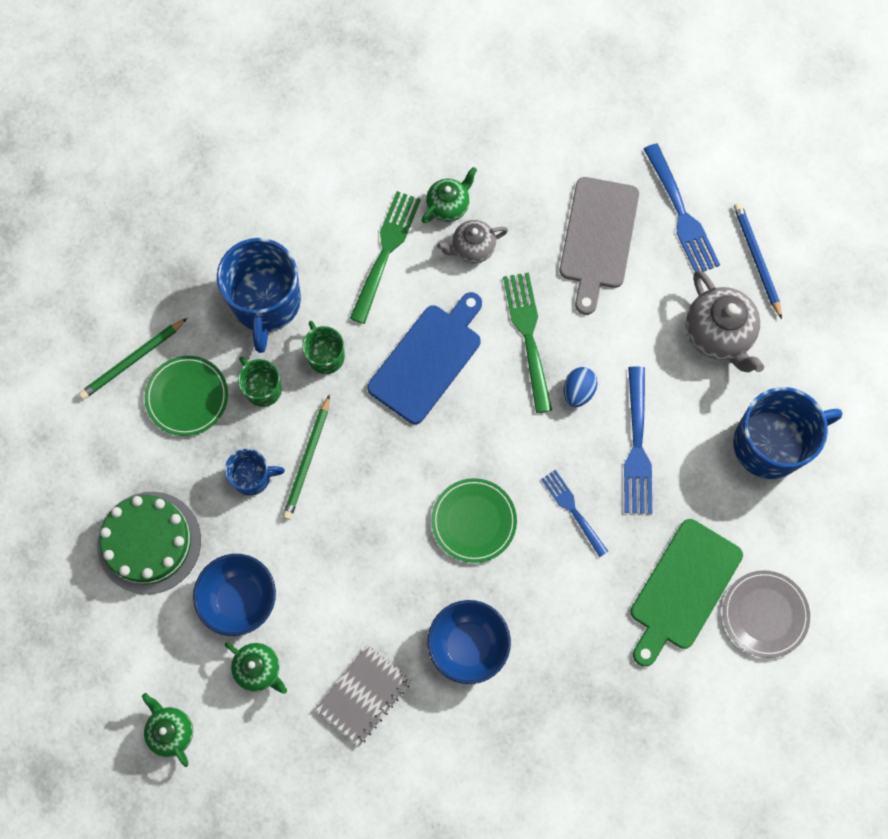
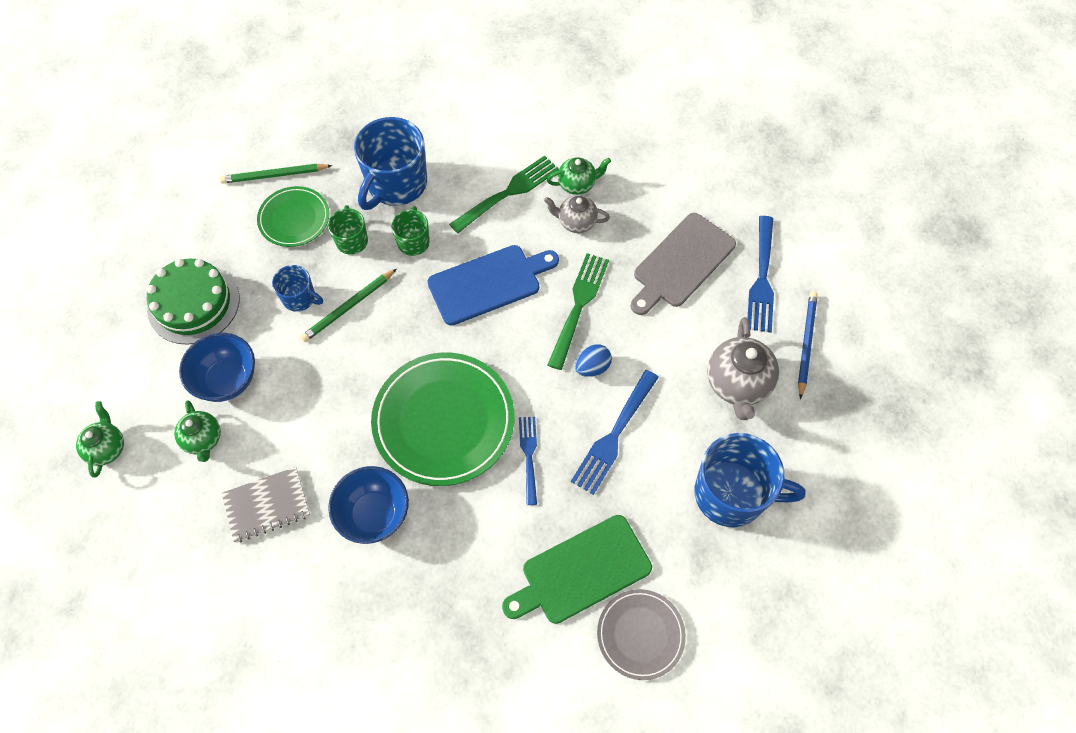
camera: 30 degrees right, 10 degrees down
green plate [431,478,517,563] -> green plate [371,353,515,486], size x1.78

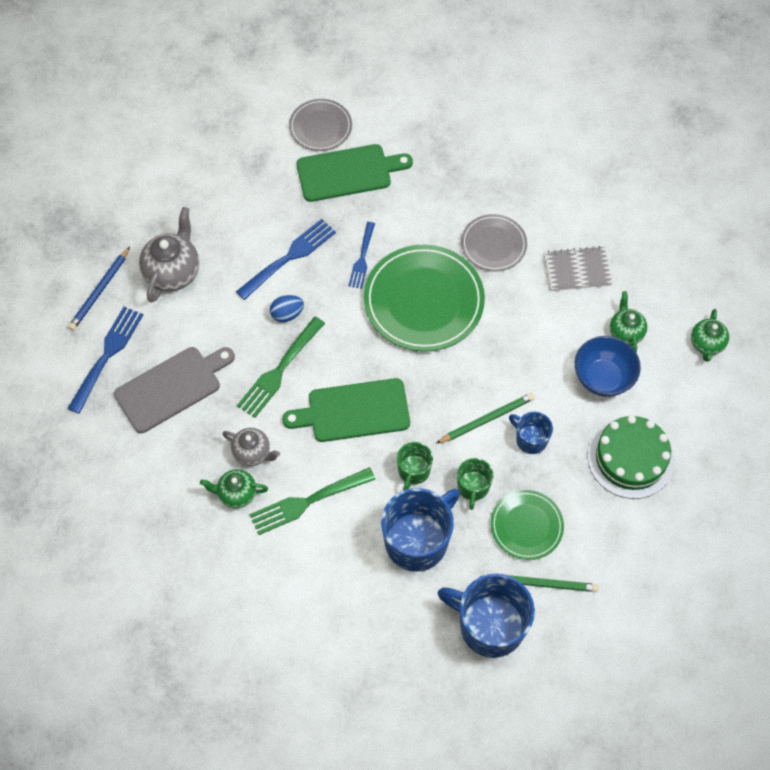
camera: 165 degrees left, 0 degrees up
blue bowl [328,466,409,544] -> grey plate [461,214,527,272]
blue cutting board [427,245,559,326] -> green cutting board [282,378,410,442]
blue mug [695,433,806,527] -> blue mug moved to [437,573,535,658]

